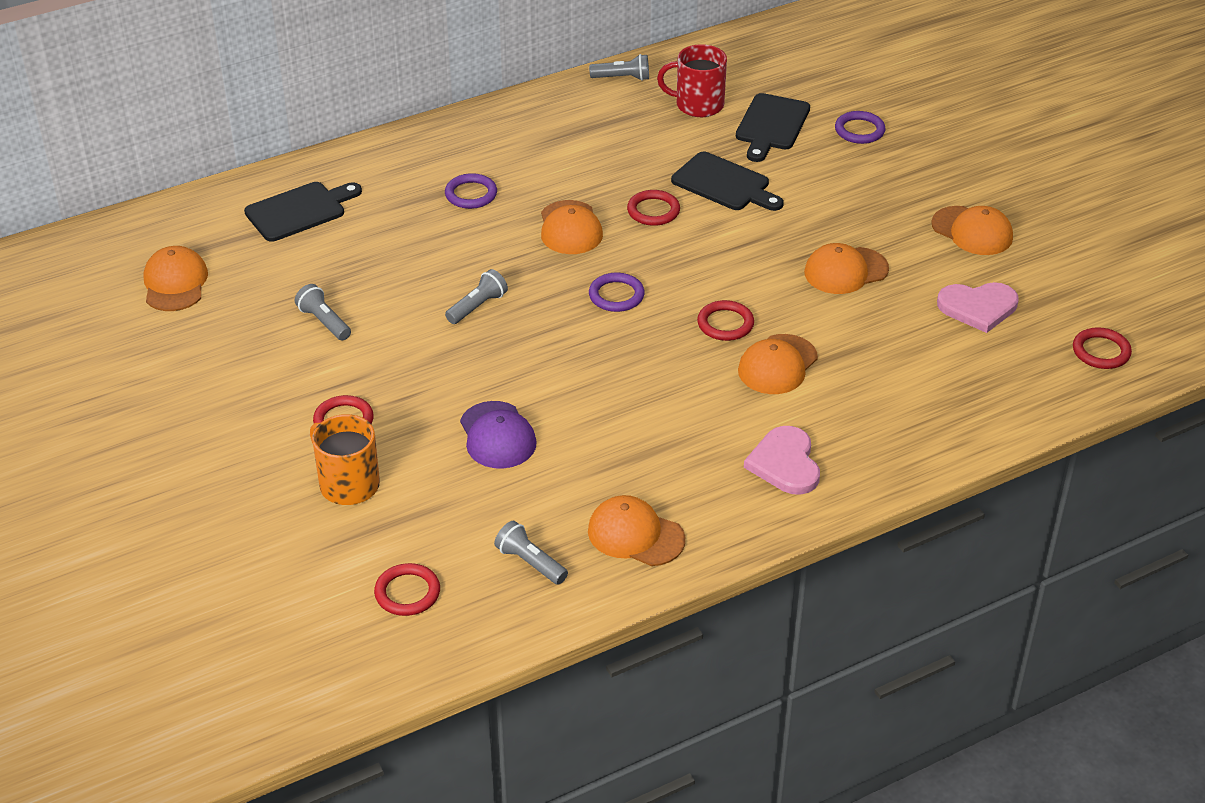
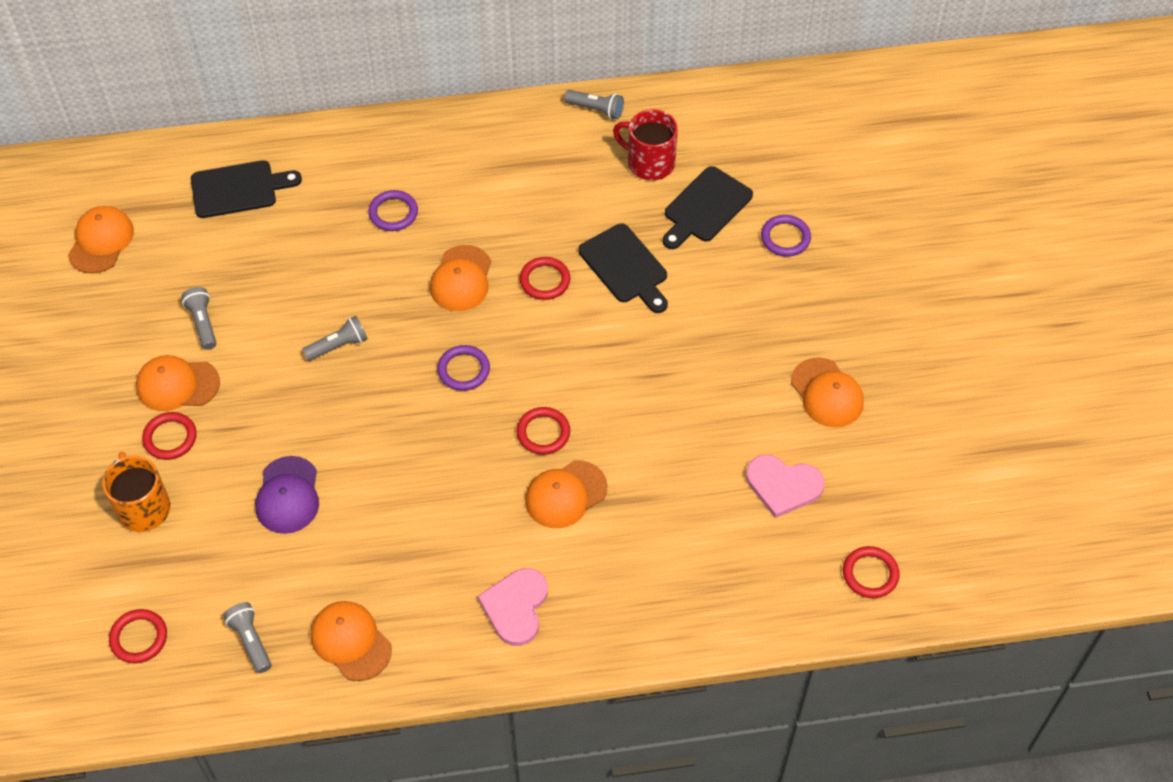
camera: 20 degrees right, 15 degrees up
orange cap [804,243,889,294] -> orange cap moved to [136,355,220,411]

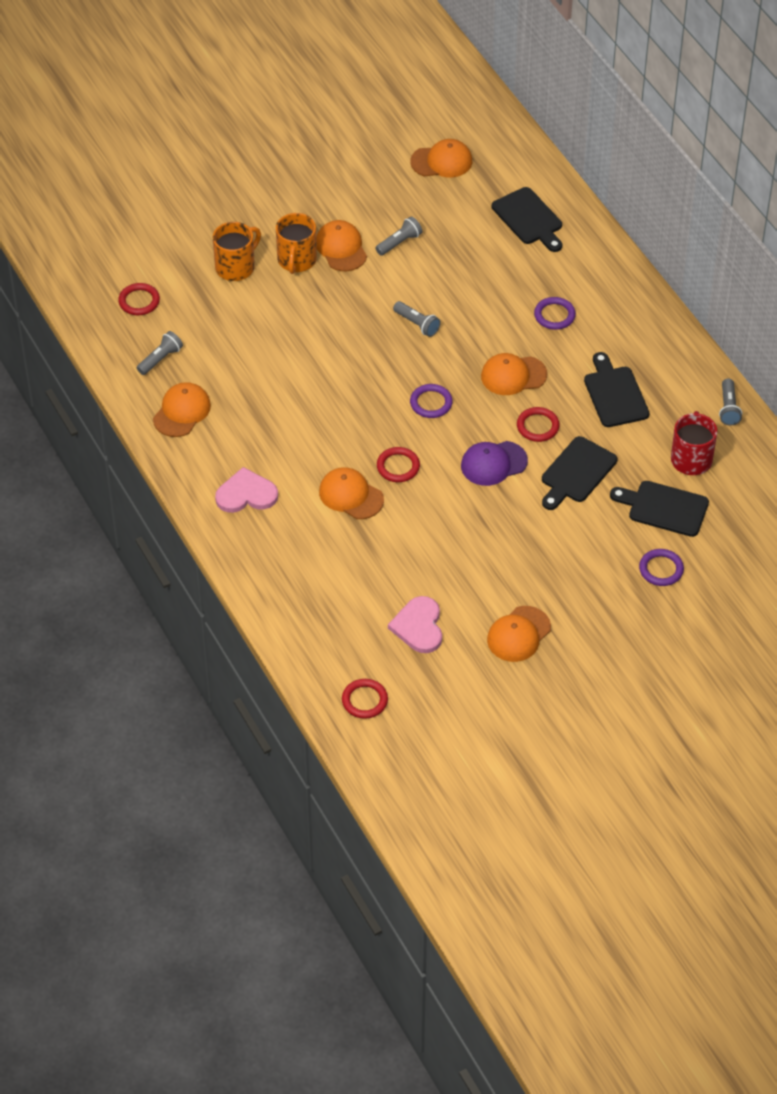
camera: 70 degrees right, 5 degrees down
red ring [142,412,197,460] -> orange mug [276,213,317,274]
purple cap [255,456,319,534] -> purple cap moved to [461,441,528,486]
none -> black cutting board [584,352,649,427]

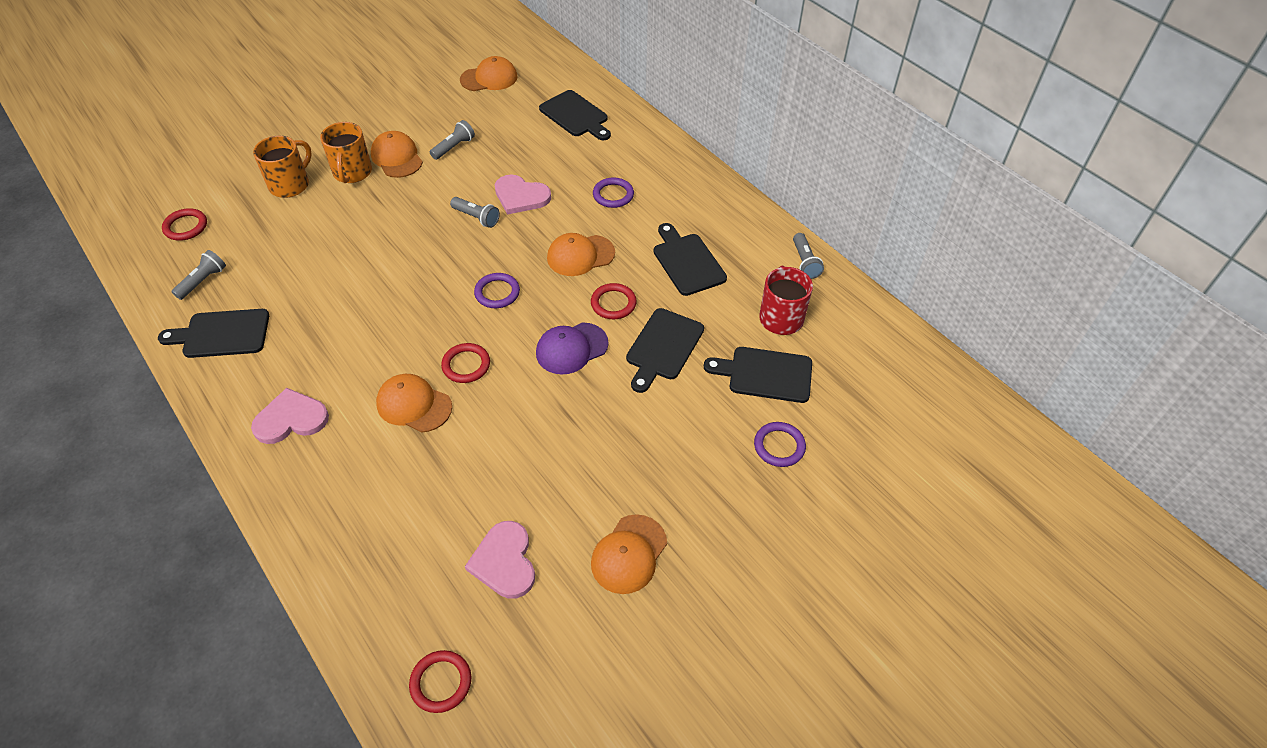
camera: 10 degrees left, 0 degrees up
orange cap [153,382,211,437] -> black cutting board [158,309,269,358]
none -> pink heart [495,175,551,215]

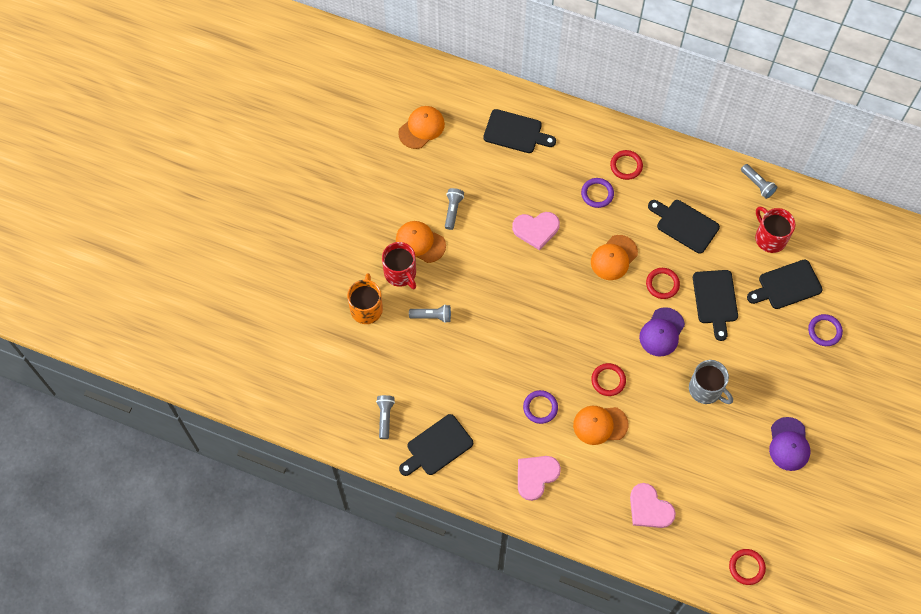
camera: 30 degrees left, 15 degrees up
red ring [162,208,207,241] -> red ring moved to [610,150,643,180]
orange mug [320,122,372,183] -> red mug [382,242,416,289]
grey flashlight [450,197,500,228] -> grey flashlight moved to [409,305,451,323]
pink heart [465,521,535,599] -> pink heart moved to [630,483,676,528]
purple ring [474,273,520,308] -> purple ring moved to [523,390,558,424]
orange cap [591,514,667,594] -> purple cap [769,417,811,471]
none -> grey mug [689,360,733,404]

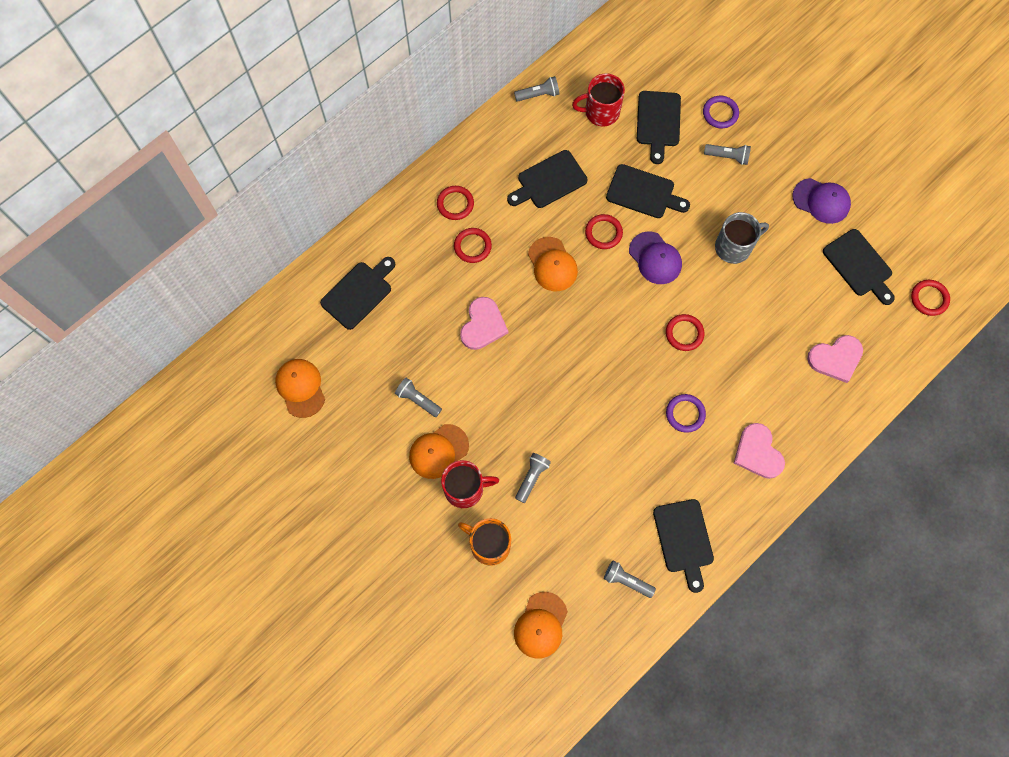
camera: 65 degrees left, 5 degrees up
orange cap [573,406,628,445] -> orange cap moved to [514,592,568,659]
purple ring [581,178,614,208] -> red ring [454,228,492,263]
none -> grey flashlight [704,144,751,165]
none -> black cutting board [823,229,895,305]

